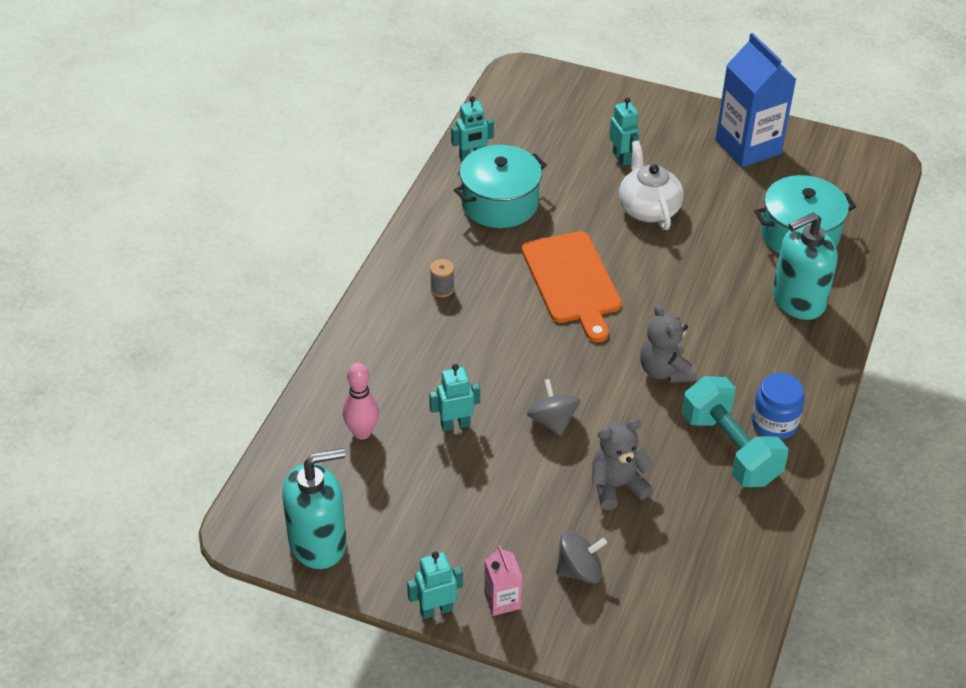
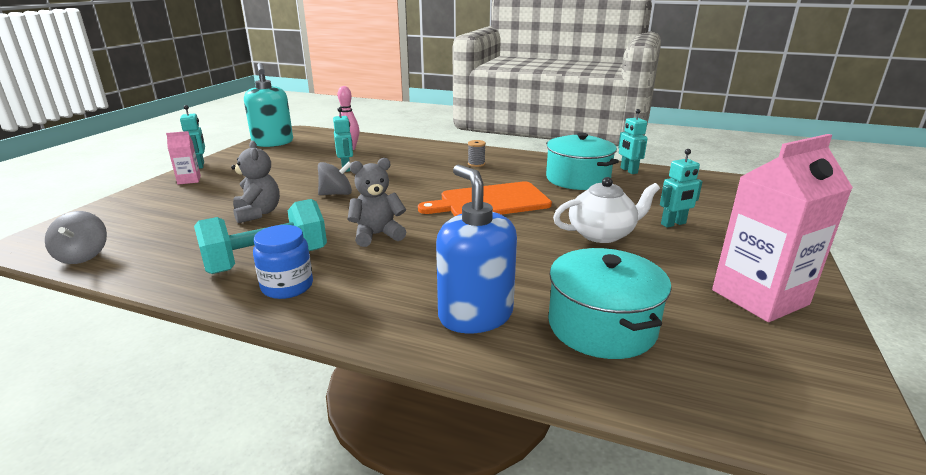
camera: 90 degrees right, 20 degrees down
grey spinning top [556,531,607,583] -> grey spinning top moved to [45,211,107,264]
blue carton [716,33,796,167] -> pink carton [712,134,853,322]
turquoise soap dispenser [772,212,838,320] -> blue soap dispenser [436,164,517,333]

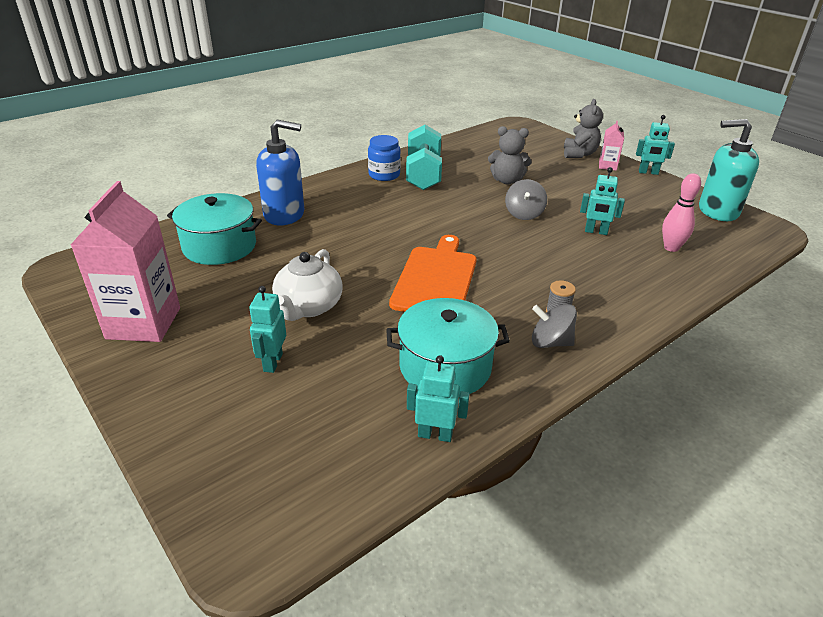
camera: 120 degrees right, 10 degrees up
grey spinning top [45,211,107,264] -> grey spinning top moved to [532,304,577,348]
grey teddy bear [348,158,406,247] -> grey teddy bear moved to [564,99,603,158]

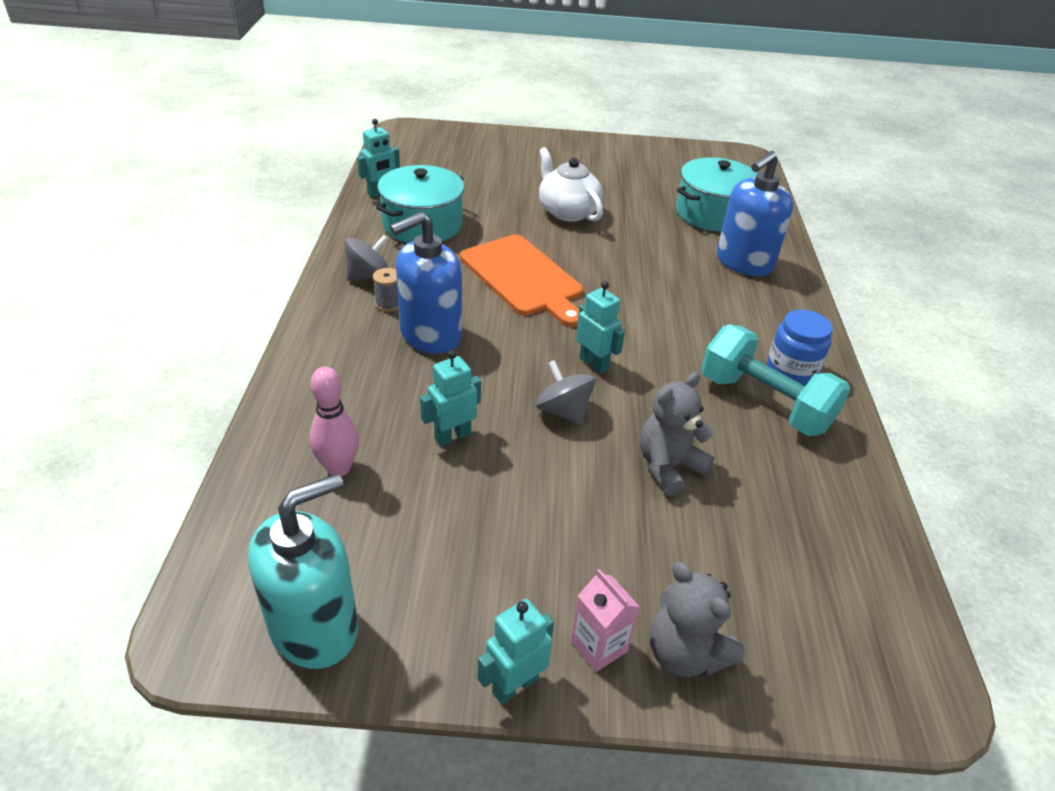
camera: 130 degrees right, 5 degrees up
pink carton [71,181,180,342] -> none
turquoise robot [249,286,286,373] -> turquoise robot moved to [576,281,625,374]
none -> blue soap dispenser [390,211,462,354]

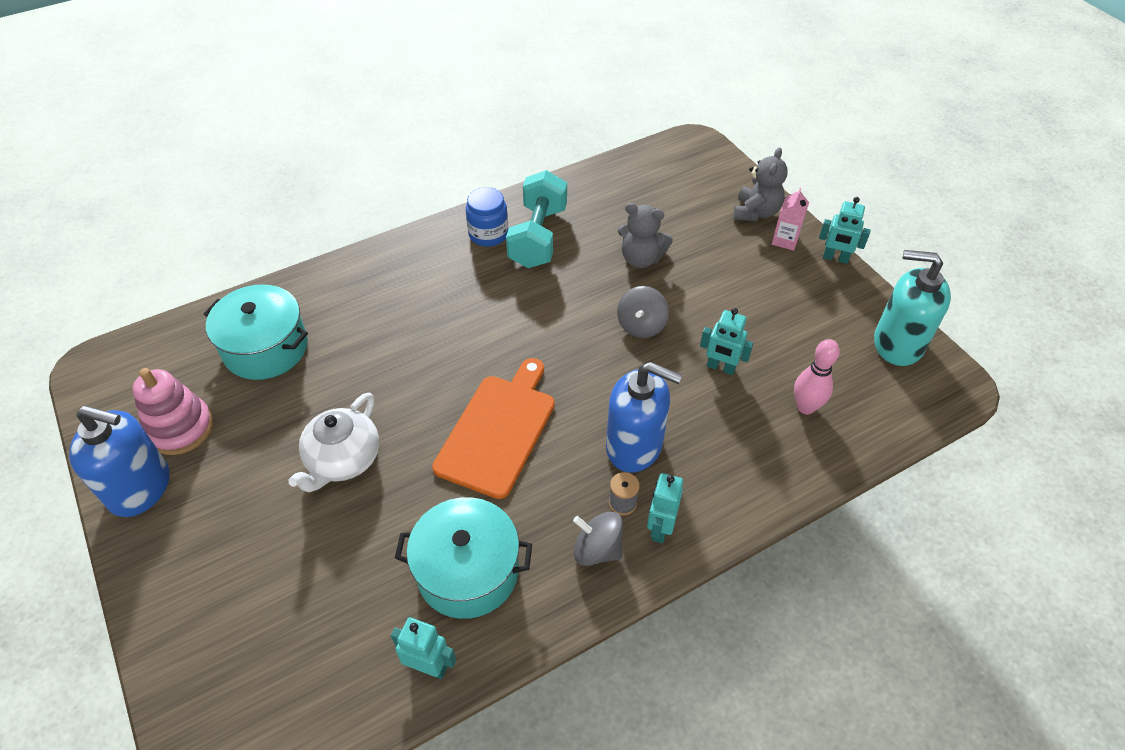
camera: 120 degrees left, 10 degrees up
turquoise robot [576,281,625,374] -> turquoise robot moved to [647,473,683,543]
blue soap dispenser [717,151,793,276] -> blue soap dispenser moved to [69,406,169,517]
none -> pink stacking toy [132,368,213,455]

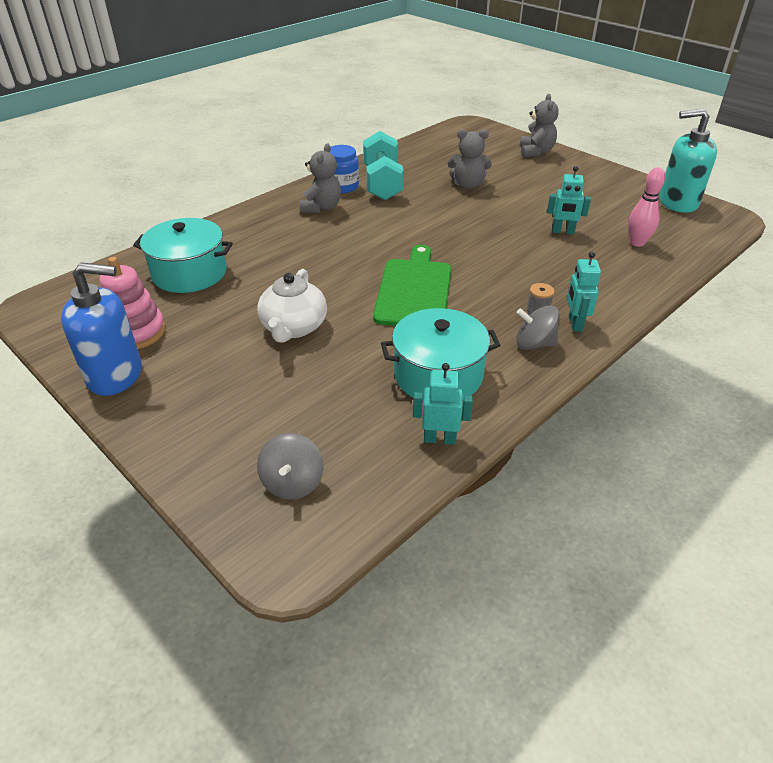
camera: 15 degrees left, 10 degrees down
orange cutting board [432,358,555,499] -> green cutting board [373,245,451,326]
blue soap dispenser [606,362,682,473] -> none
grey spinning top [617,286,669,338] -> grey spinning top moved to [257,433,324,500]
pink carton [772,188,809,251] -> none
turquoise robot [819,197,871,264] -> none
none -> grey teddy bear [300,143,341,213]

